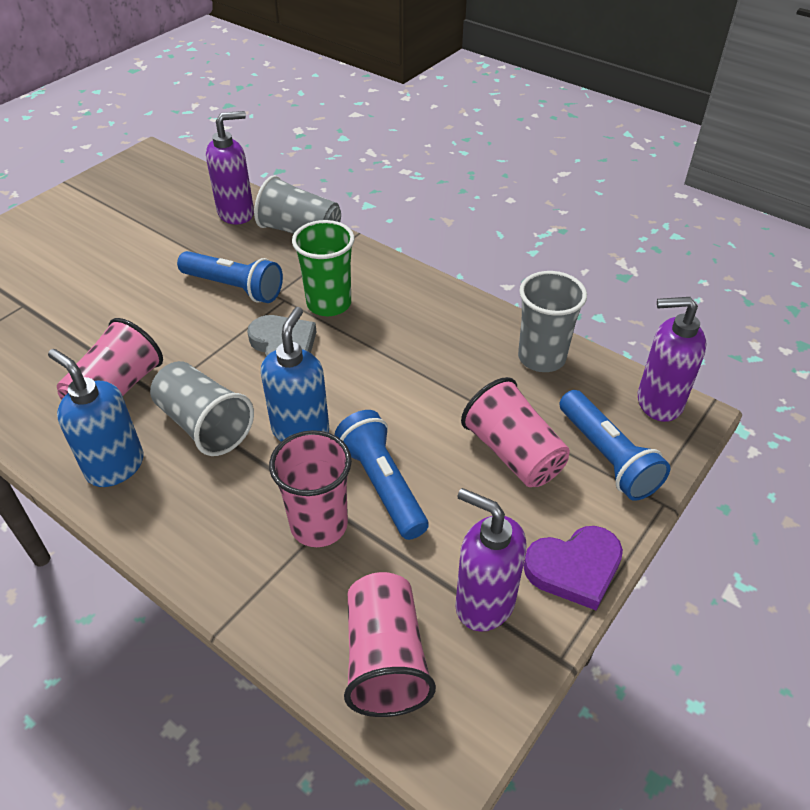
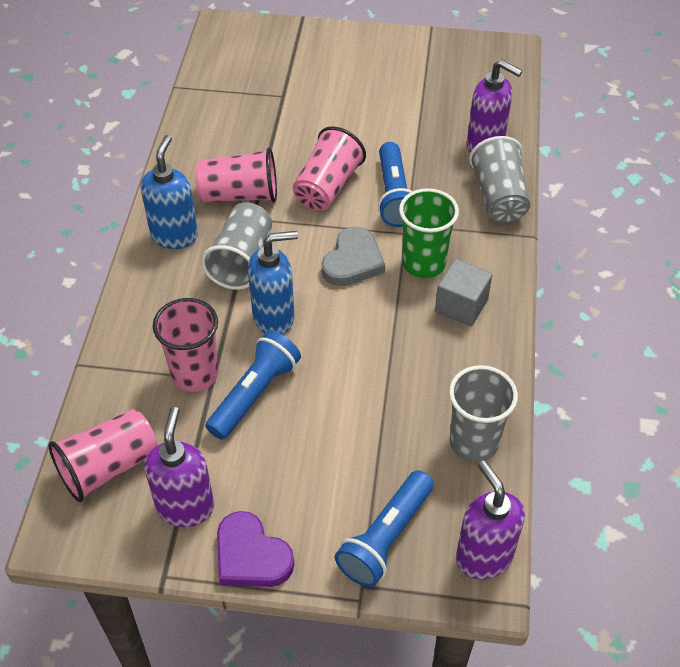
camera: 60 degrees right, 5 degrees up
pink cup [461,377,570,487] -> pink cup moved to [292,126,366,211]
none -> grey cube [435,259,493,326]

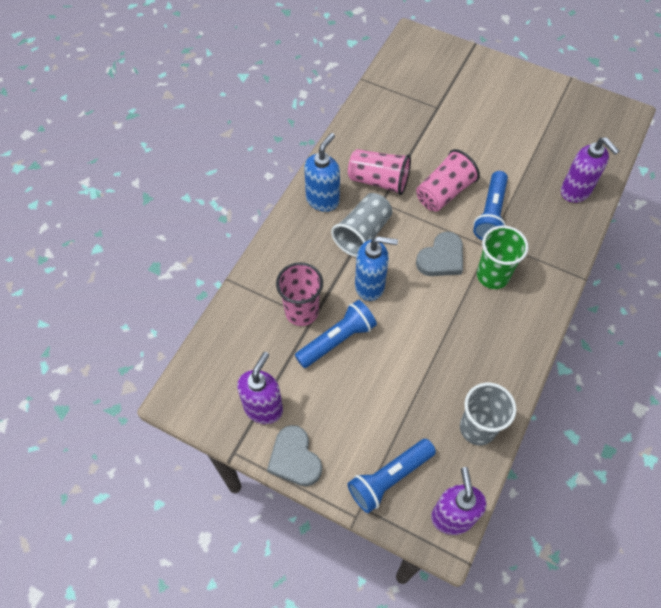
camera: 20 degrees right, 10 degrees up
pink cup [48,409,157,502] -> none
purple heart [217,511,294,587] -> grey heart [267,425,322,486]
grey cube [435,259,493,326] -> none
grey cup [469,136,530,223] -> none

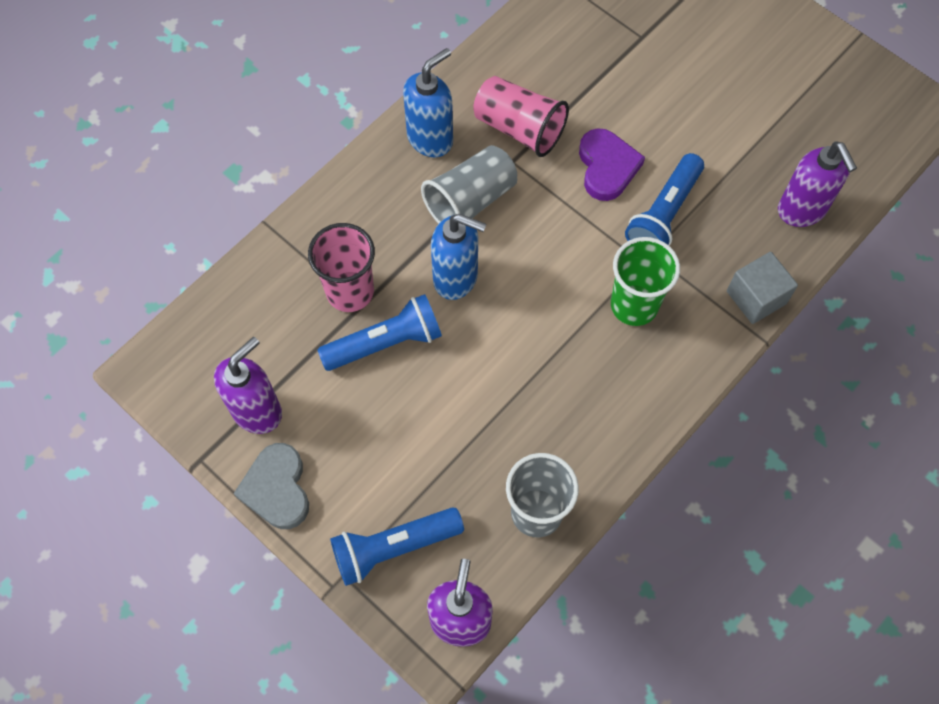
camera: 15 degrees right, 5 degrees up
pink cup [416,149,480,212] -> purple heart [579,128,645,201]
grey heart [416,232,463,276] -> none
none -> grey cube [727,252,798,324]

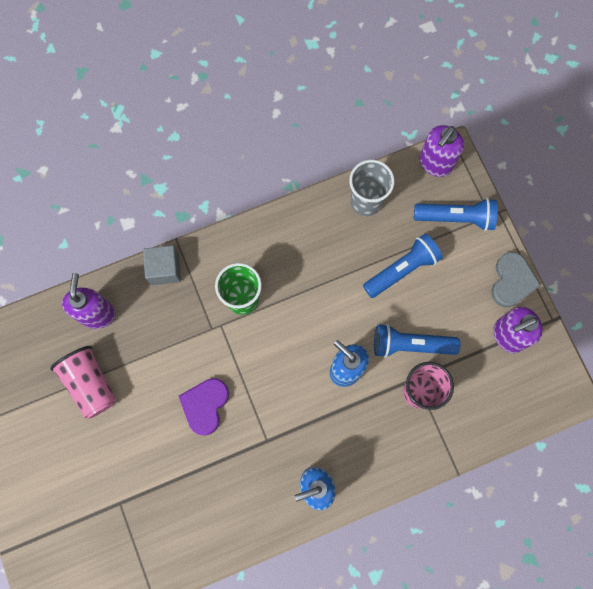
camera: 155 degrees left, 10 degrees up
grey cup [421,145,517,224] -> none
pink cup [473,76,569,157] -> pink cup moved to [50,346,116,419]
blue flashlight [625,153,704,246] -> blue flashlight moved to [363,233,443,298]

